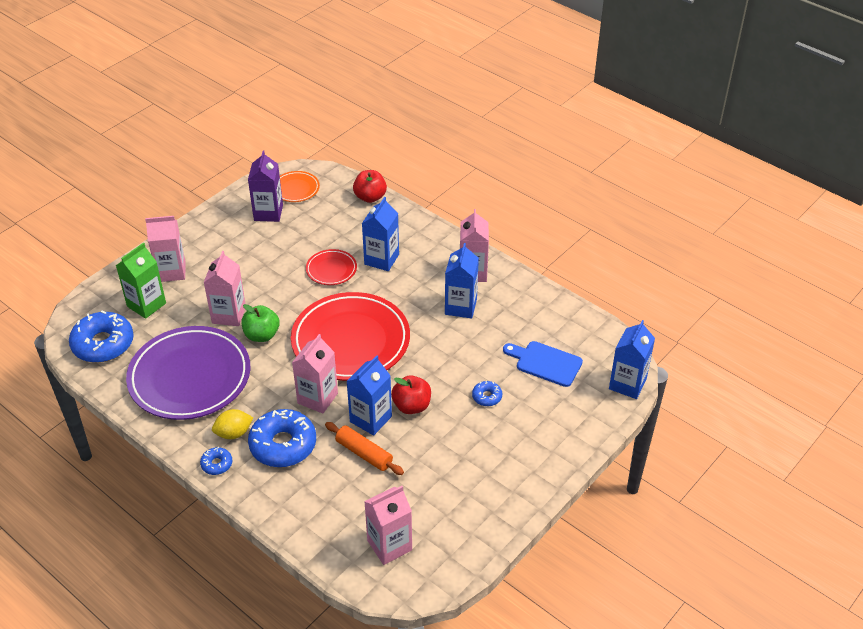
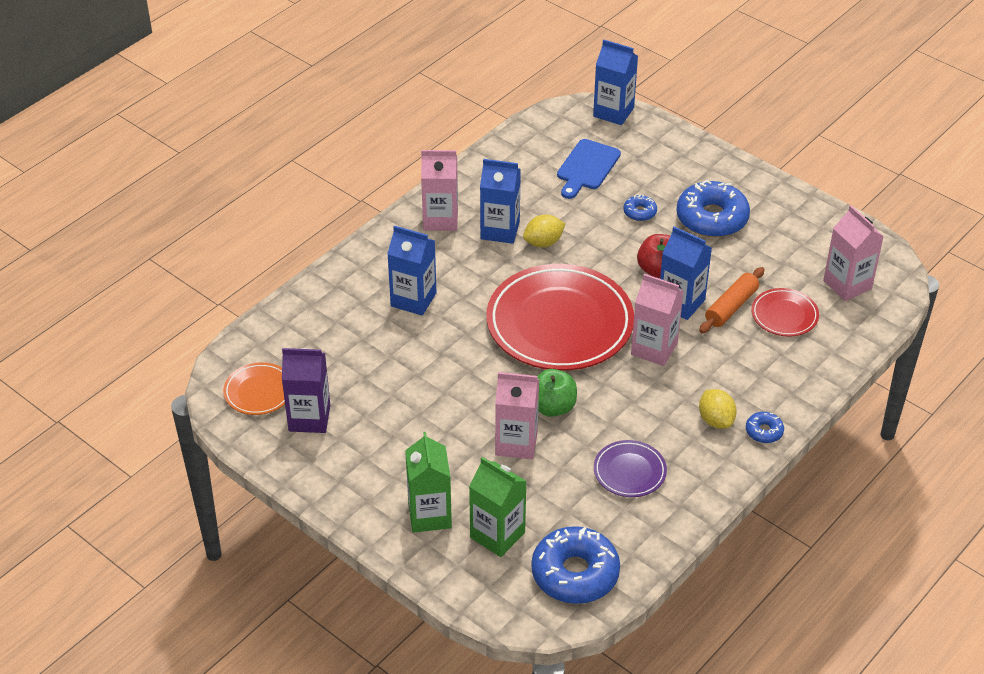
camera: 90 degrees left, 0 degrees up
purple plate [126,326,250,420] -> purple plate [594,440,667,497], size x0.46
pink carton [145,216,185,282] -> green carton [405,432,452,533]
blue donut [248,409,316,467] -> blue donut moved to [676,180,750,237]
red plate [306,249,357,285] -> red plate moved to [751,288,819,337]
red apple [353,170,387,203] -> none
none -> yellow lemon [523,215,565,247]

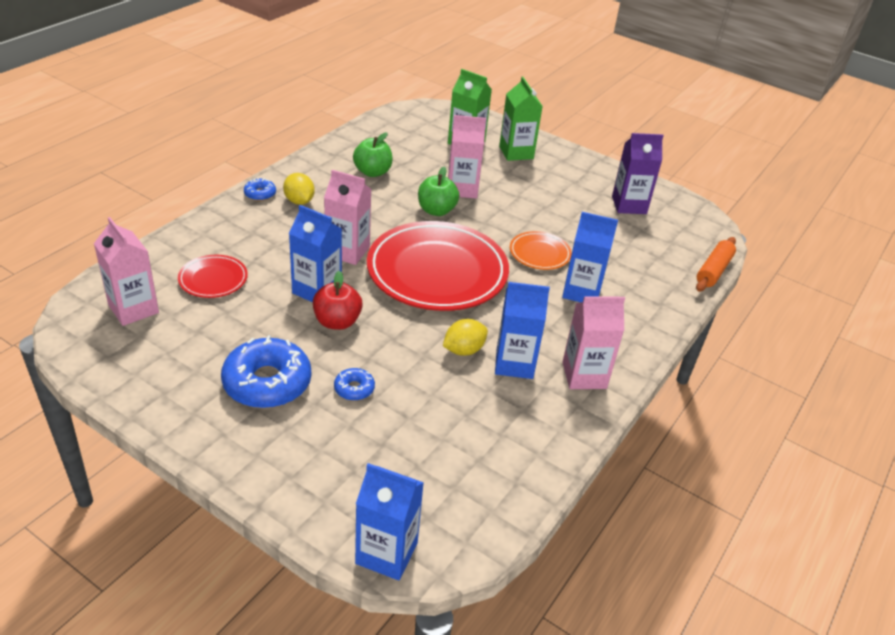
camera: 170 degrees right, 5 degrees down
orange plate [223,362,285,415] -> orange plate moved to [510,231,572,270]
blue donut [531,526,620,604] -> none
blue cutting board [557,139,621,199] -> none
purple plate [594,440,667,497] -> green apple [353,133,393,177]
orange rolling pin [699,267,765,333] -> orange rolling pin moved to [696,237,736,292]

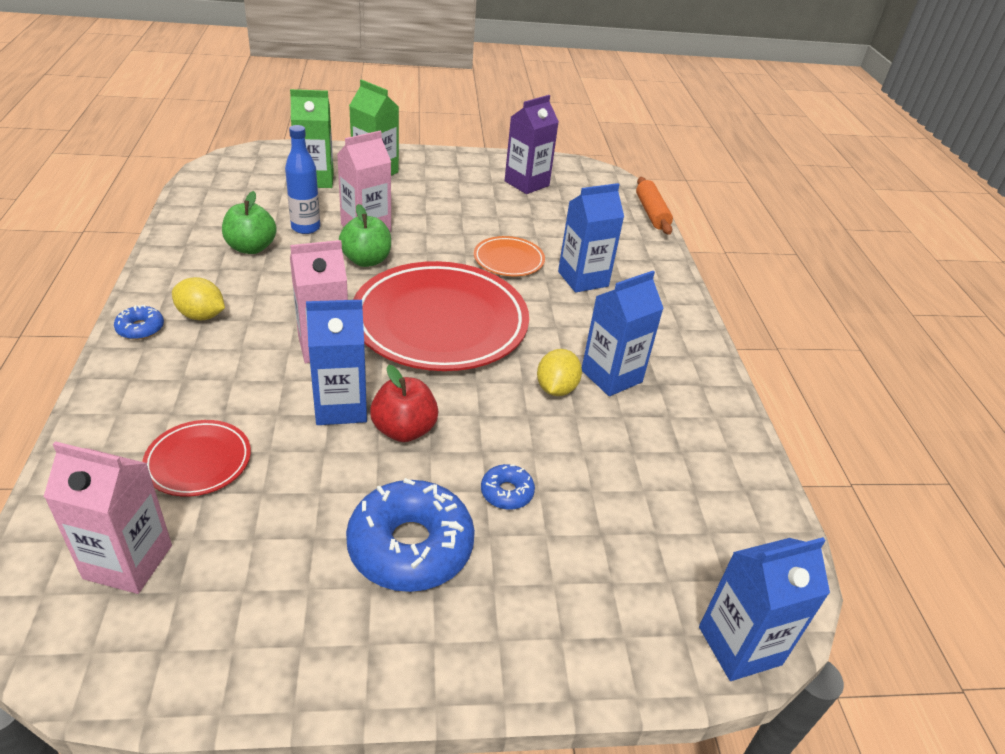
camera: 40 degrees left, 0 degrees up
pink carton [562,296,625,389] -> none
none -> blue bottle [285,125,320,234]

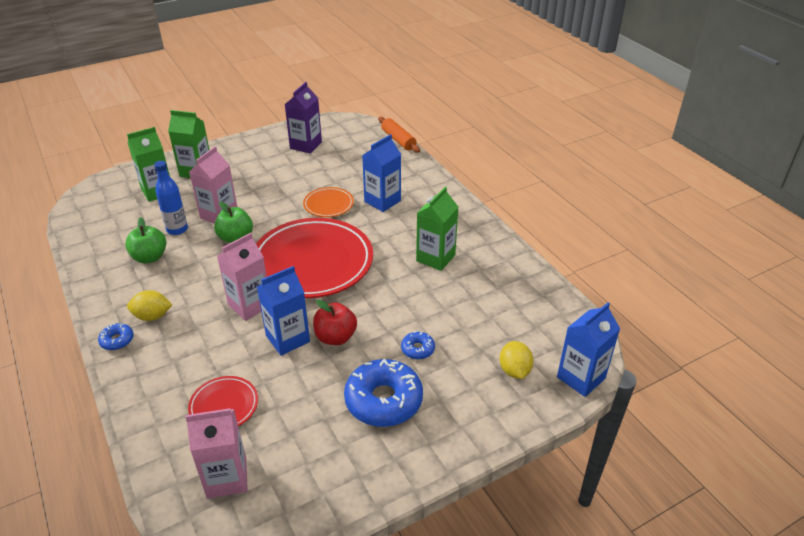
camera: 20 degrees left, 0 degrees up
yellow lemon [537,349,582,396] -> yellow lemon moved to [500,341,534,379]
blue carton [582,271,664,396] -> green carton [416,186,458,271]

